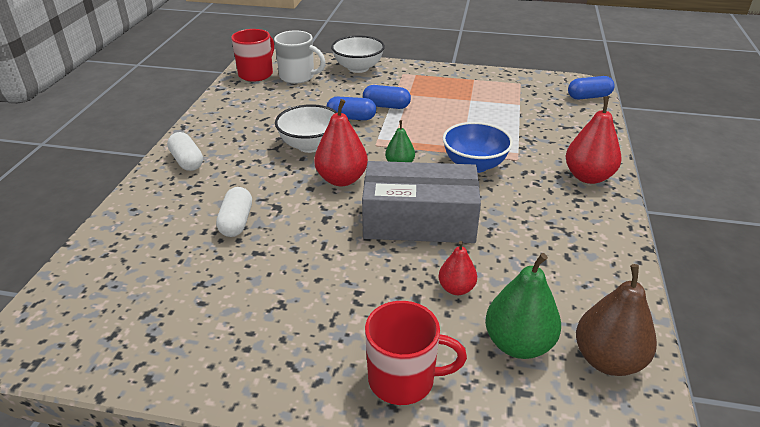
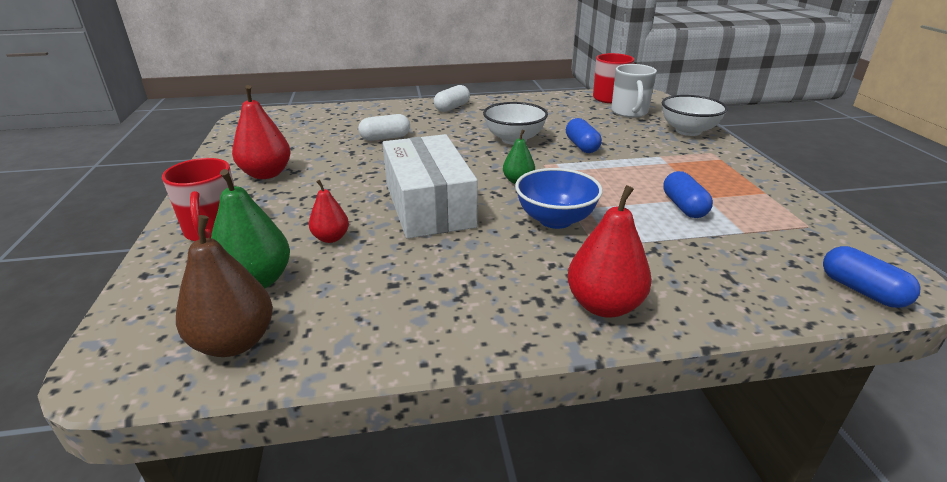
camera: 70 degrees right, 5 degrees down
red pear [314,99,368,186] -> red pear moved to [232,85,291,179]
grey box [362,161,481,243] -> white box [383,134,478,239]
blue capsule [363,85,411,109] -> blue capsule moved to [663,171,713,218]

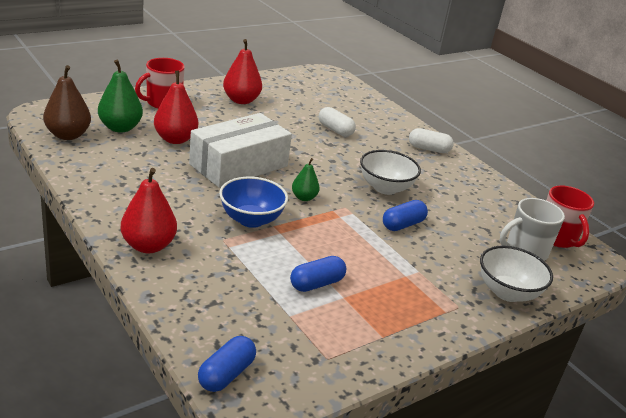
camera: 60 degrees right, 0 degrees up
red pear [309,180,349,243] -> red pear [154,71,198,144], size x1.71

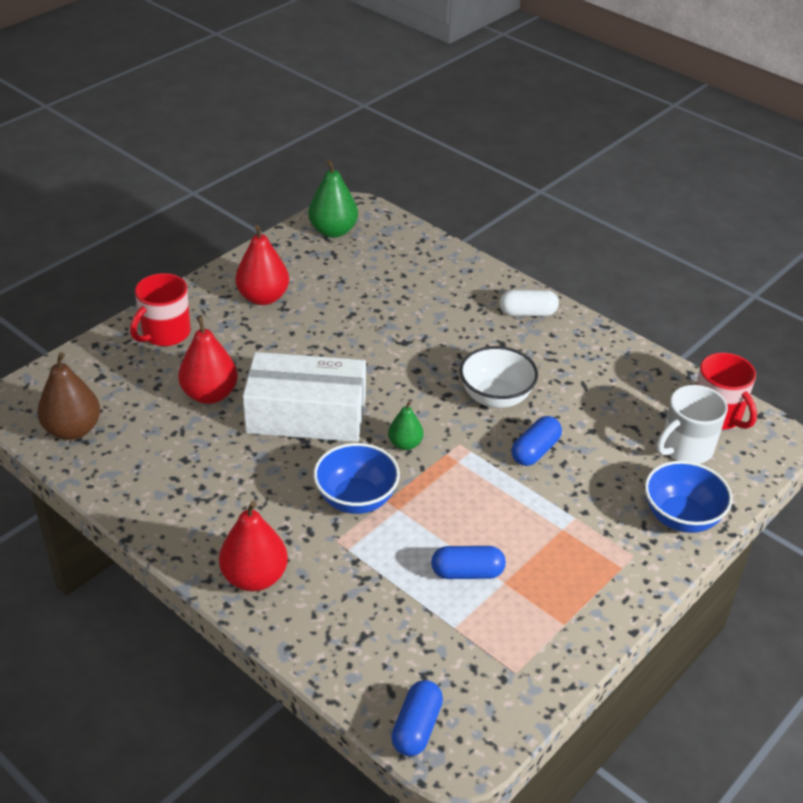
camera: 10 degrees left, 10 degrees up
green pear [98,60,143,133] -> green pear moved to [308,160,358,238]
white box [189,113,292,188] -> white box turned 60 degrees clockwise [243,352,366,442]
blue capsule [290,256,346,292] -> blue capsule turned 45 degrees clockwise [431,546,506,579]
white capsule [319,107,356,137] -> none
white bowl [480,246,553,302] -> blue bowl [645,461,733,533]

